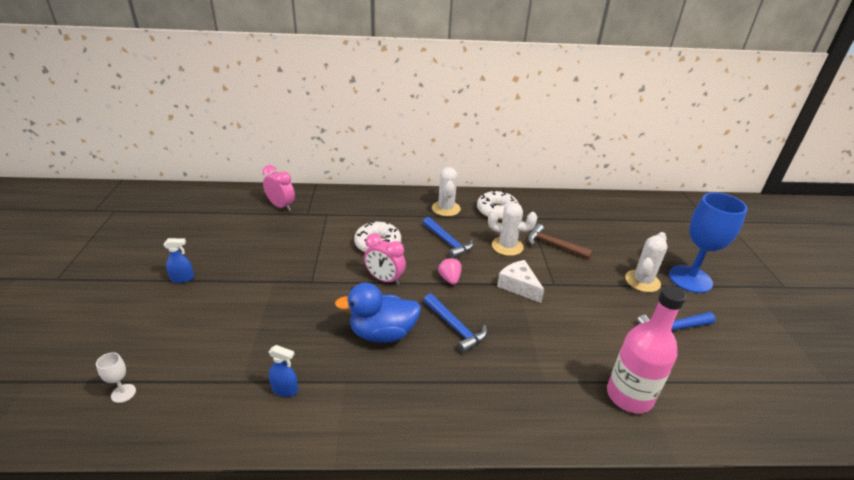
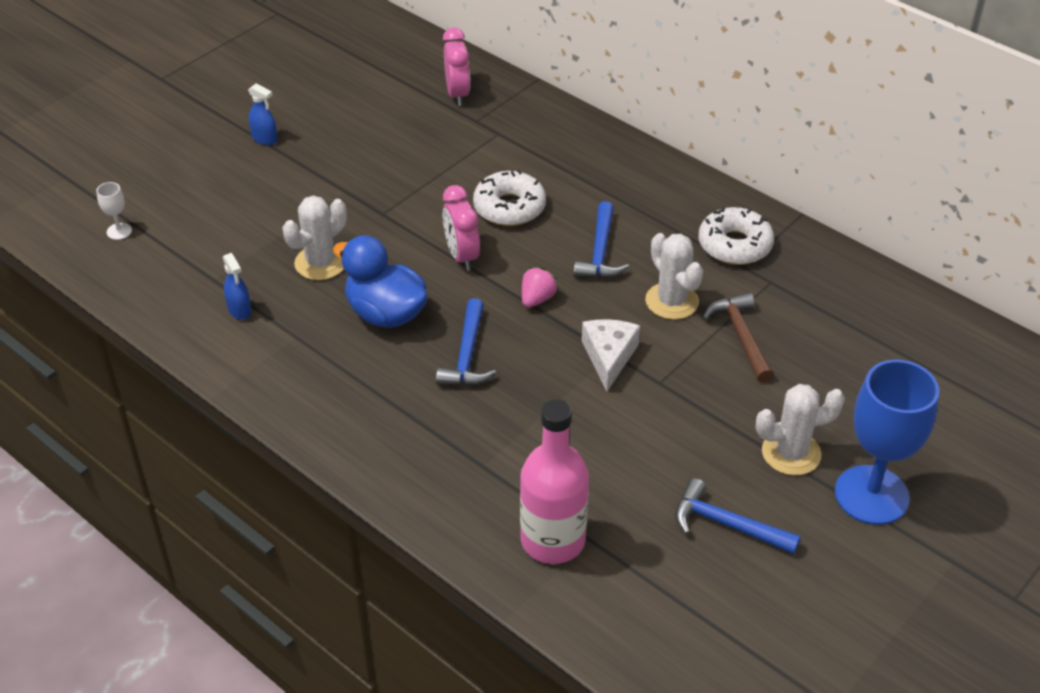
camera: 45 degrees right, 10 degrees up
white cactus [432,167,461,216] -> white cactus moved to [282,195,347,280]

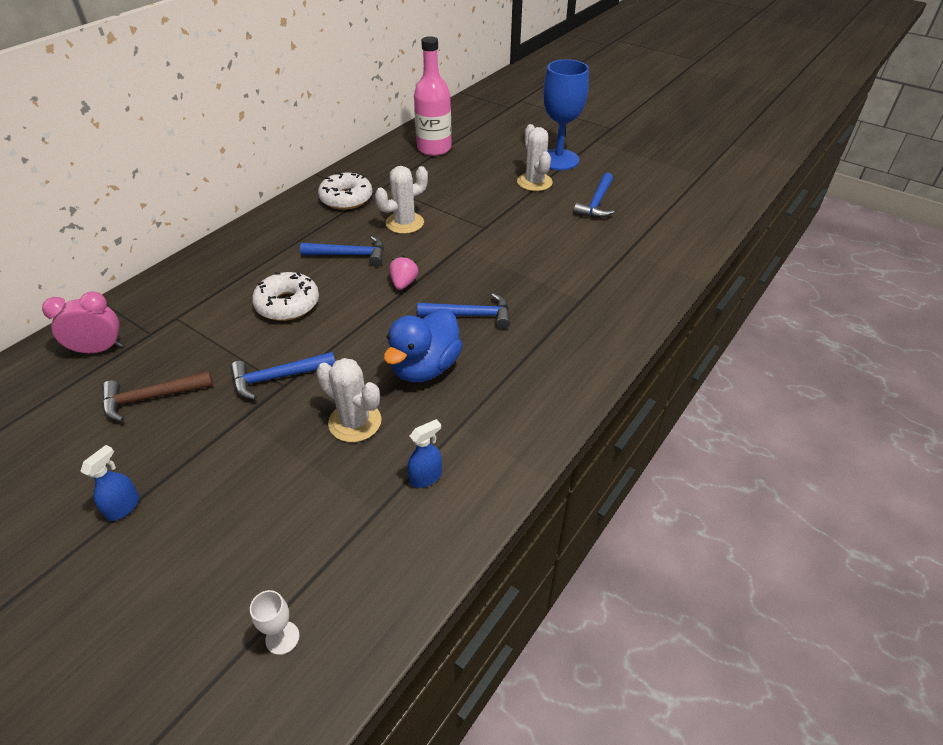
camera: 95 degrees left, 0 degrees up
pink clock [443,185,480,271] -> none
pink bottle [520,399,589,564] -> pink bottle moved to [414,36,452,156]
pink strawberry [522,267,558,308] -> pink strawberry turned 75 degrees clockwise [389,255,418,290]
white cheese [582,319,640,391] -> none
brown hammer [703,293,774,383] -> brown hammer moved to [102,371,213,422]
none -> blue hammer [231,352,335,400]

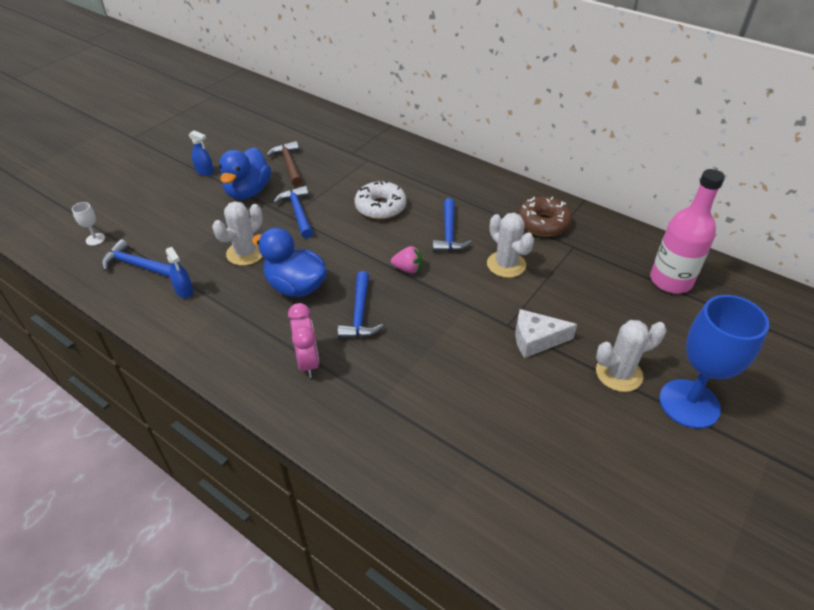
camera: 90 degrees right, 0 degrees up
pink clock [42,291,123,354] -> pink clock moved to [288,303,319,378]
white donut [318,172,372,210] -> brown donut [518,197,572,236]
blue hammer [573,173,615,218] -> blue hammer moved to [101,239,171,277]
none -> blue duck [219,147,271,200]
none -> white cheese [516,309,577,358]

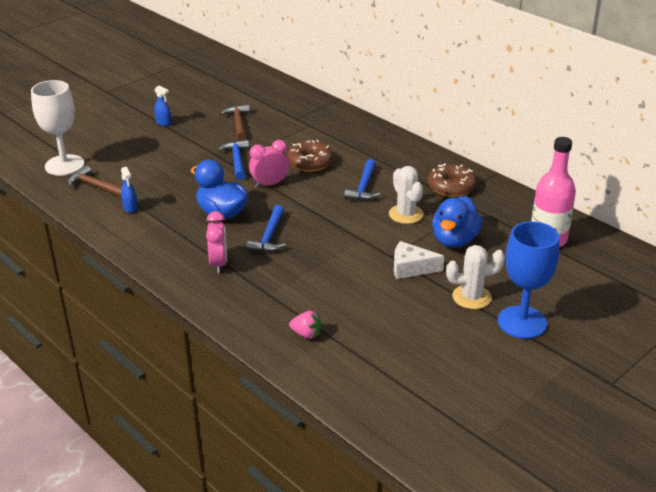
camera: 10 degrees right, 10 degrees down
white goblet [72,202,105,246] -> white goblet [31,80,85,176], size x2.49
blue hammer [101,239,171,277] -> brown hammer [68,165,122,197]
white cactus [212,201,263,266] -> none
blue duck [219,147,271,200] -> blue duck moved to [432,196,482,248]
white donut [355,180,407,219] -> brown donut [287,140,333,172]
pink strawberry [391,246,422,273] -> pink strawberry moved to [289,311,322,339]
none -> pink clock [249,140,289,188]

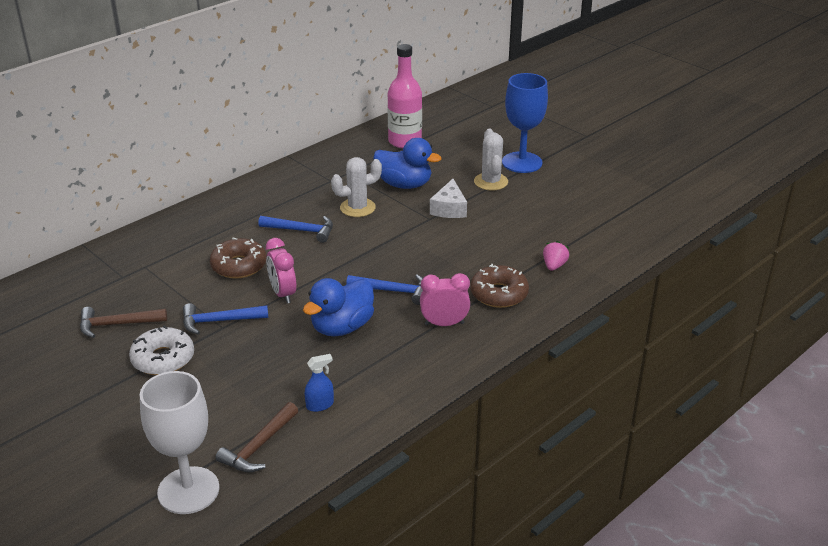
camera: 90 degrees left, 0 degrees up
blue spray bottle [154,85,172,126] -> none
brown donut [428,163,476,197] -> brown donut moved to [470,264,529,308]
none -> white donut [129,325,194,375]

